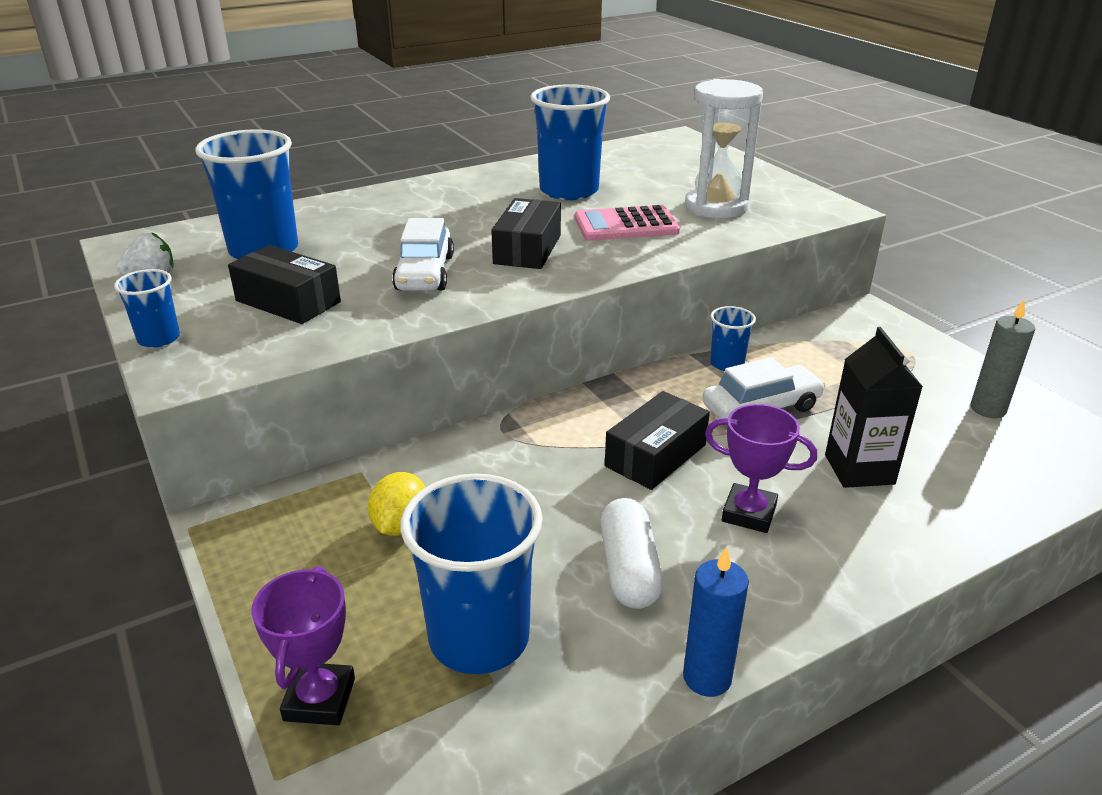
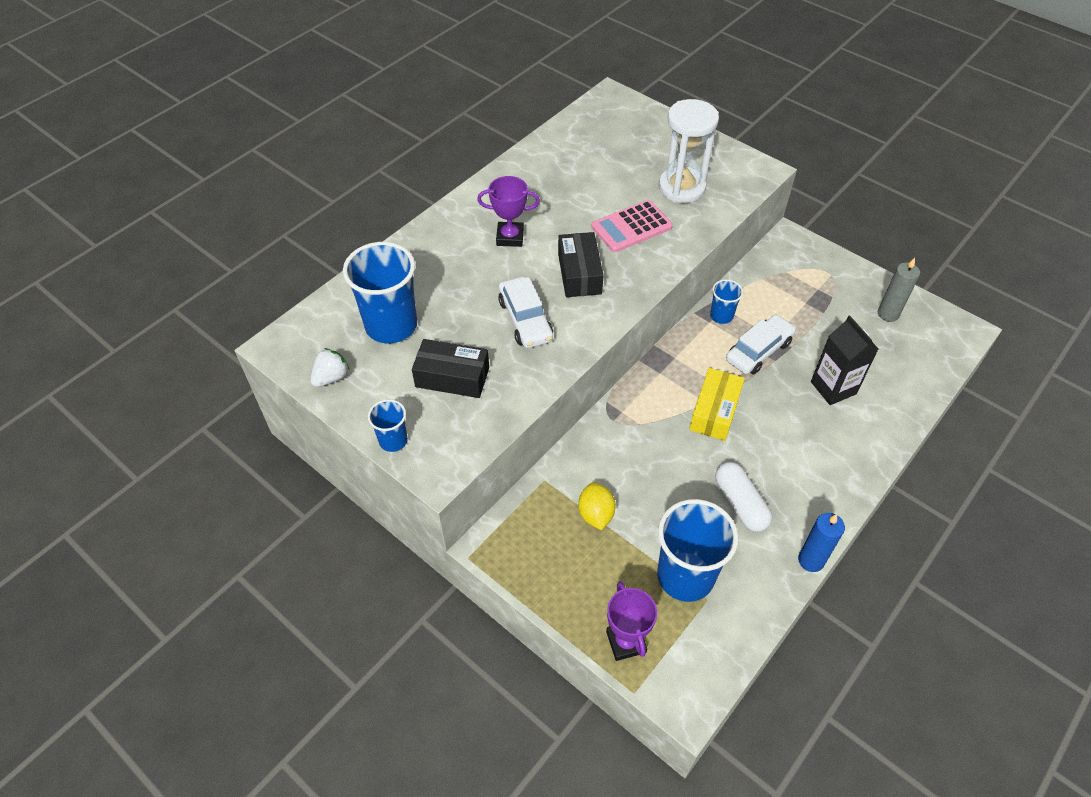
camera: 20 degrees left, 20 degrees up
blue cup [530,84,610,200] -> none
black box [605,391,710,490] -> yellow box [689,368,745,441]
purple trophy [705,404,817,533] -> purple trophy moved to [477,176,540,247]

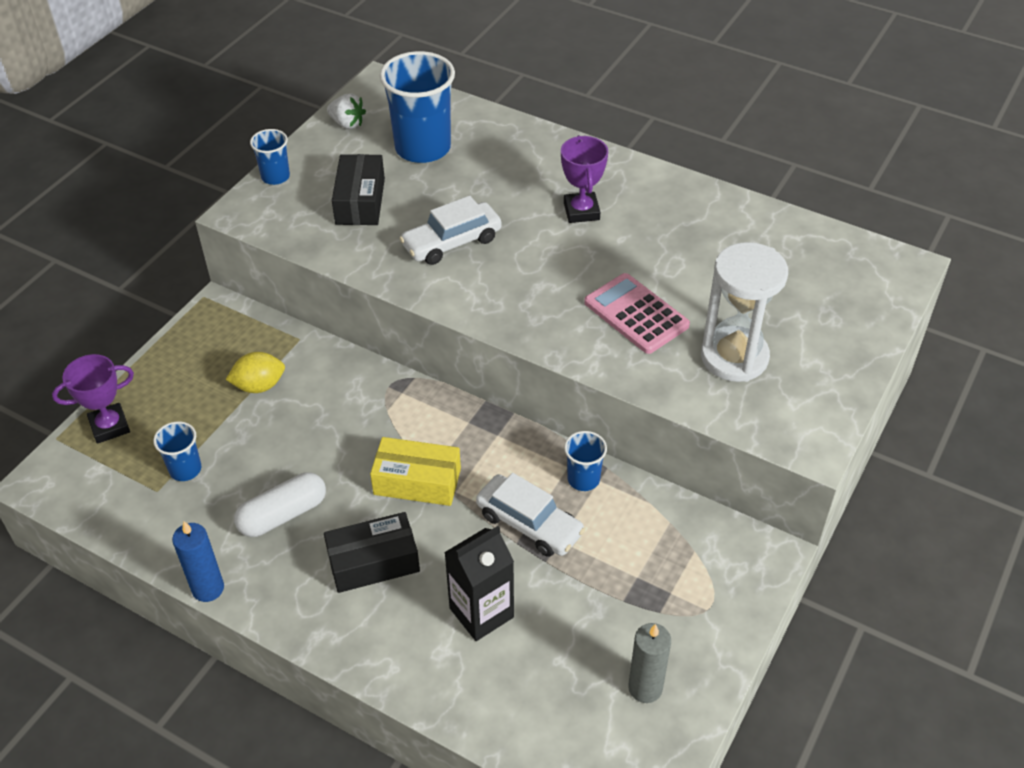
camera: 80 degrees right, 5 degrees down
black box [558,232,604,297] -> black box moved to [324,512,420,593]
blue cup [657,499,738,602] -> blue cup [153,421,201,481], size x0.50

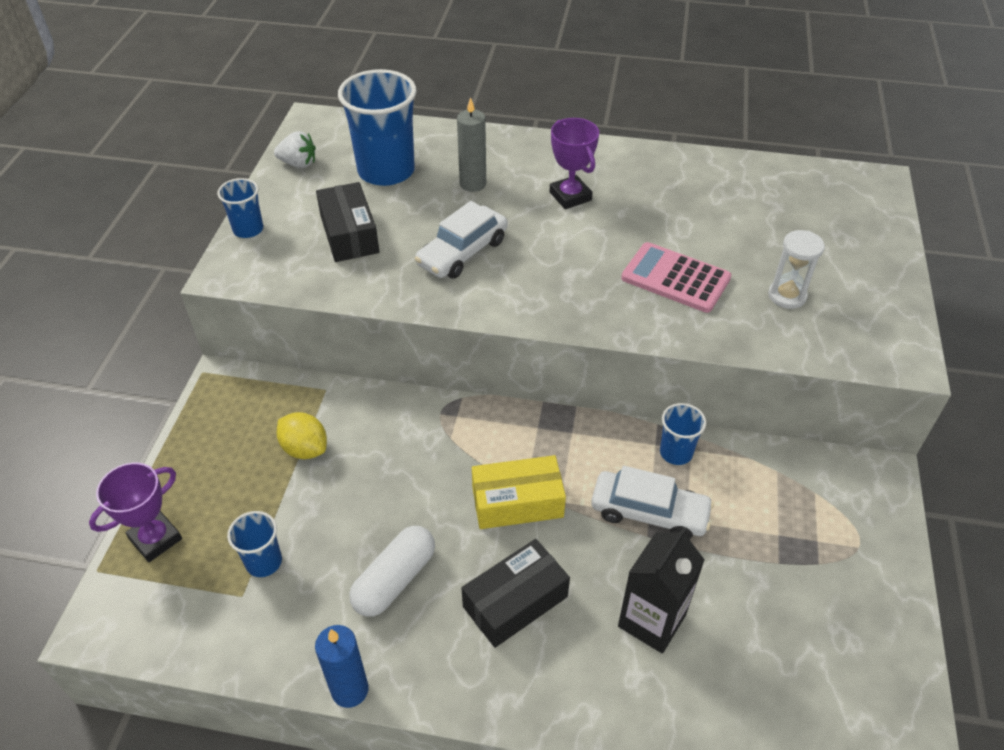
camera: 20 degrees left, 0 degrees up
yellow lemon [226,352,285,393] -> yellow lemon turned 75 degrees clockwise [277,412,327,459]
grey candle [628,623,671,703] -> grey candle moved to [457,97,486,192]
white hourglass [701,242,788,382] -> white hourglass [768,230,825,309], size x0.56

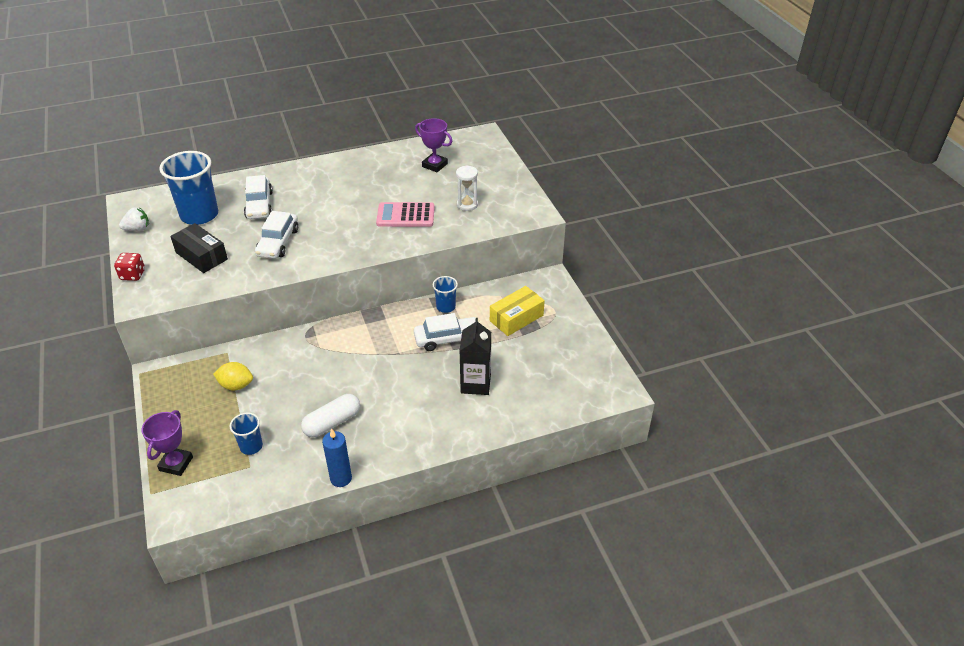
camera: 30 degrees left, 5 degrees down
blue cup [217,178,263,238] -> red dice [114,253,145,281]
white capsule [349,526,435,617] -> white capsule turned 45 degrees clockwise [301,394,360,437]
grey candle [457,97,486,192] -> white car [244,175,273,219]
black box [462,539,570,648] -> none
yellow box [472,455,566,529] -> yellow box moved to [490,286,545,336]
purple trophy [550,118,599,209] -> purple trophy moved to [415,118,453,172]

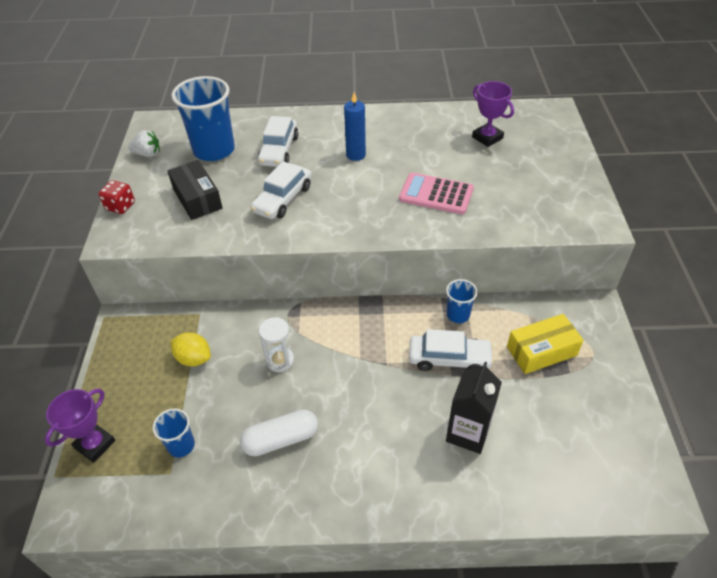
camera: 20 degrees right, 5 degrees up
blue candle [322,428,352,487] -> blue candle moved to [344,92,366,161]
white hourglass [456,165,478,211] -> white hourglass moved to [259,317,294,372]

